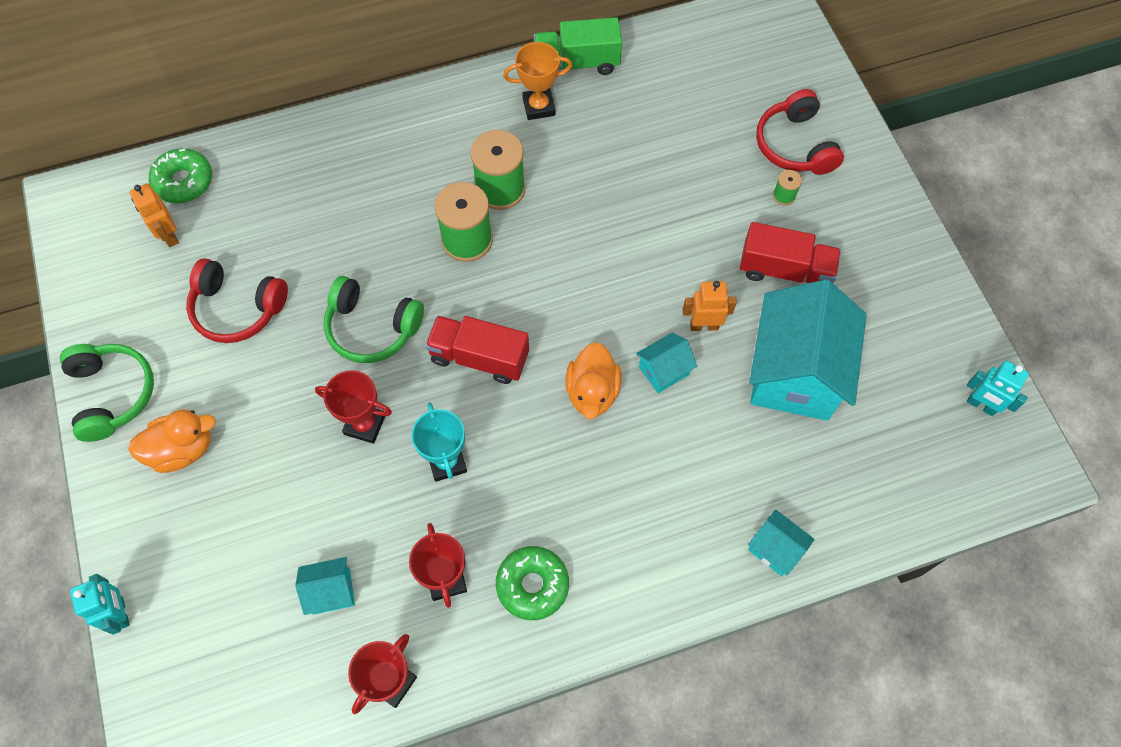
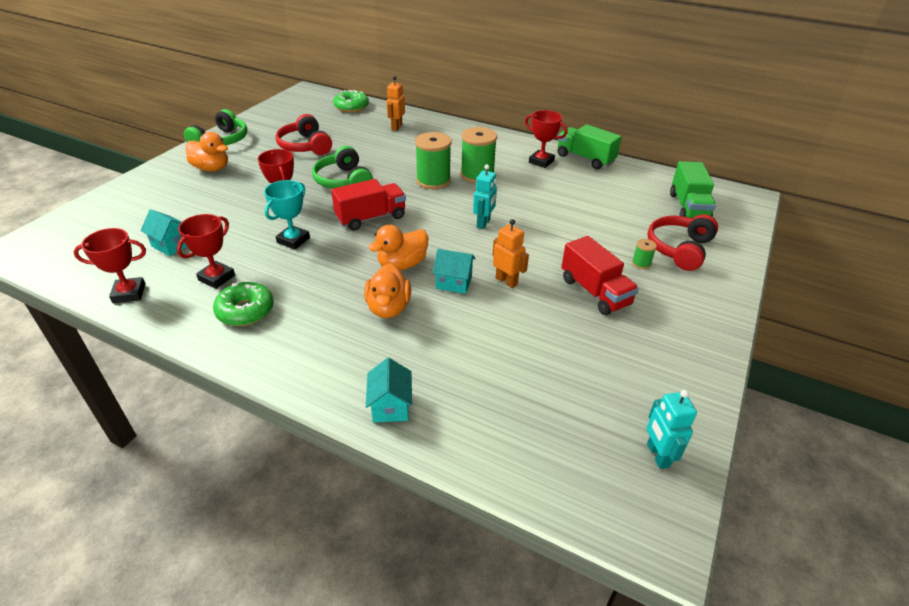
camera: 45 degrees right, 25 degrees down
turquoise robot [70,574,130,635] -> turquoise robot moved to [473,164,497,229]
orange robot [130,183,179,247] -> orange robot moved to [386,76,405,131]
red truck [425,316,529,384] -> red truck turned 90 degrees clockwise [331,179,406,231]
orange trophy [503,42,572,120] -> red trophy [525,110,567,168]
turquoise house [750,279,867,421] -> none
none -> orange duck [364,263,411,318]
none -> green truck [670,161,716,219]

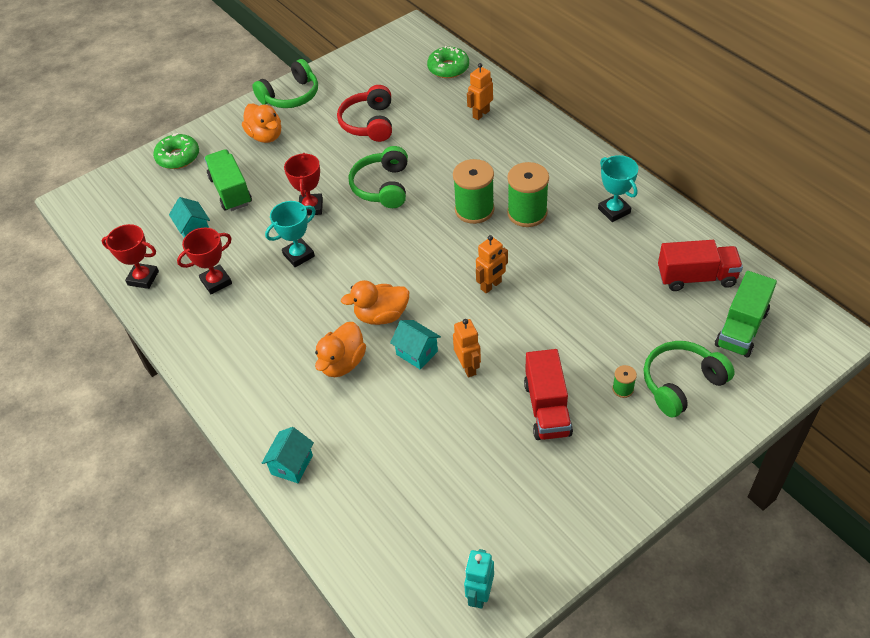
camera: 30 degrees right, 10 degrees up
green donut [213,282,274,326] -> green donut moved to [153,133,199,169]
red truck [331,179,406,231] -> red truck moved to [658,240,743,291]
turquoise robot [473,164,497,229] -> orange robot [476,235,508,294]
red trophy [525,110,567,168] -> turquoise trophy [598,155,638,222]
green truck [557,124,622,170] -> green truck moved to [204,149,252,211]
red headphones [648,214,718,271] -> green headphones [644,341,735,417]

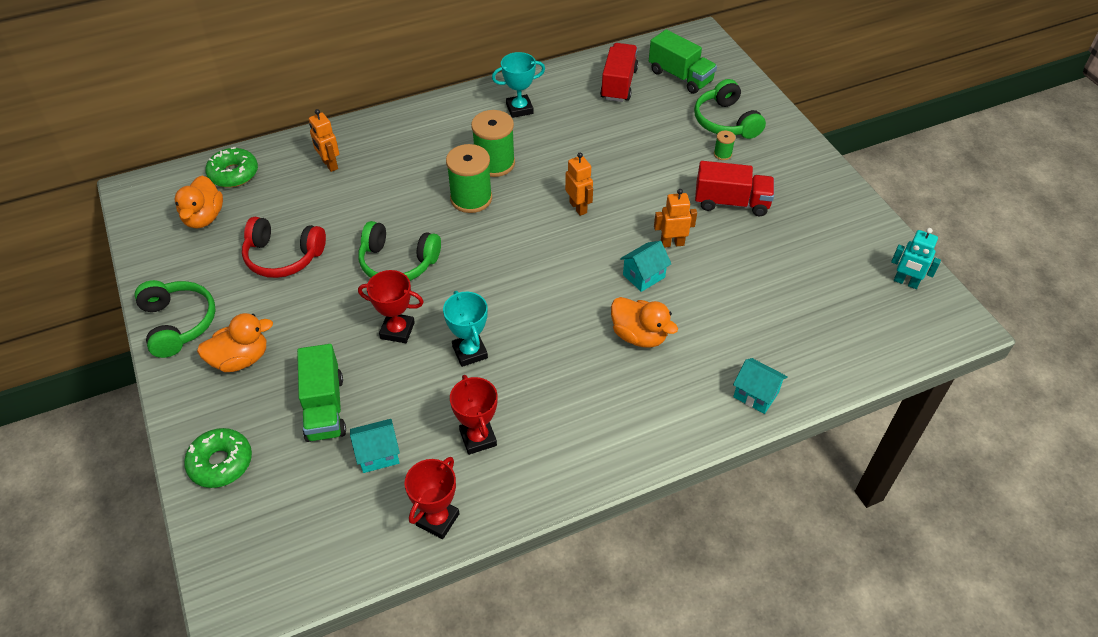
camera: 80 degrees left, 0 degrees up
green truck [204,149,252,211] -> green truck turned 90 degrees counterclockwise [297,344,346,442]
orange duck [341,280,409,325] -> orange duck moved to [174,176,223,228]

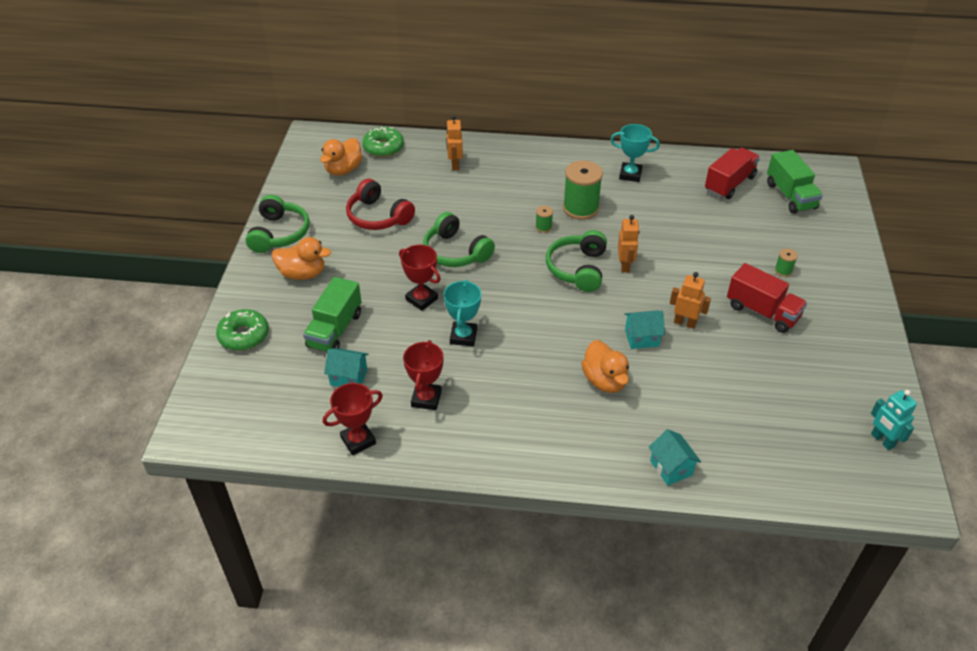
camera: 30 degrees right, 5 degrees down
green spool [446,144,492,213] -> green spool [535,206,553,233], size x0.45
green headphones [694,79,766,139] -> green headphones moved to [546,230,607,292]

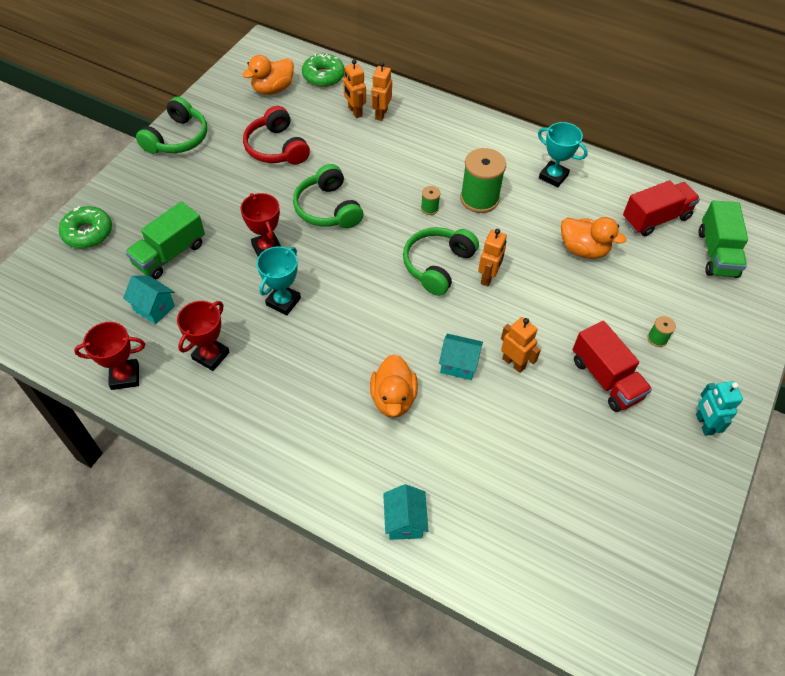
camera: 20 degrees right, 10 degrees up
orange duck [272,237,331,280] -> orange duck moved to [561,217,626,259]
turquoise robot [871,390,917,450] -> turquoise robot moved to [696,381,743,436]
none -> orange robot [343,59,366,118]

